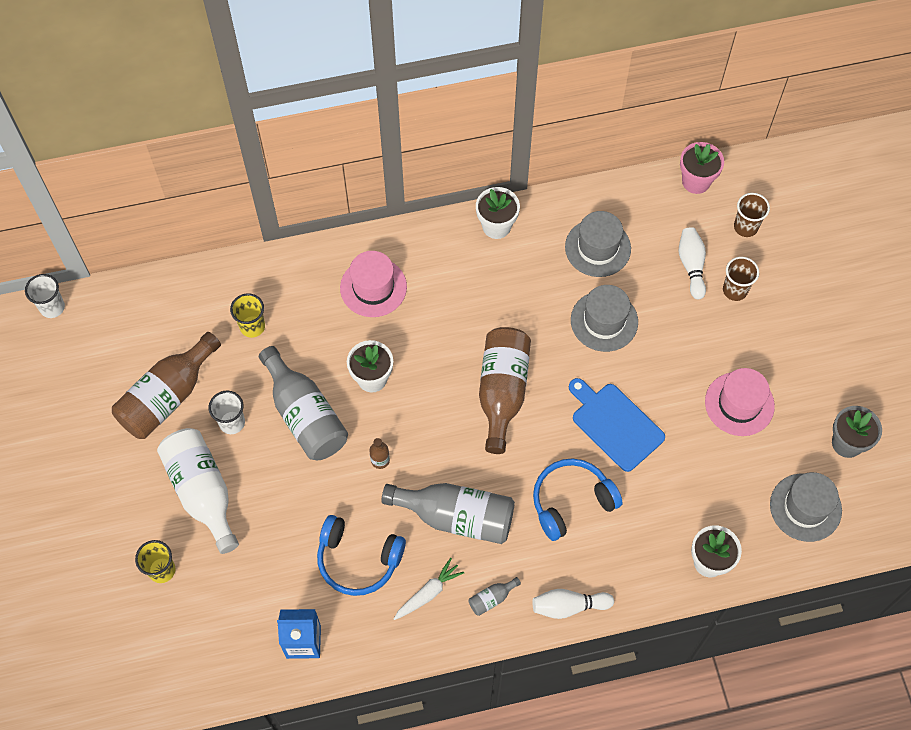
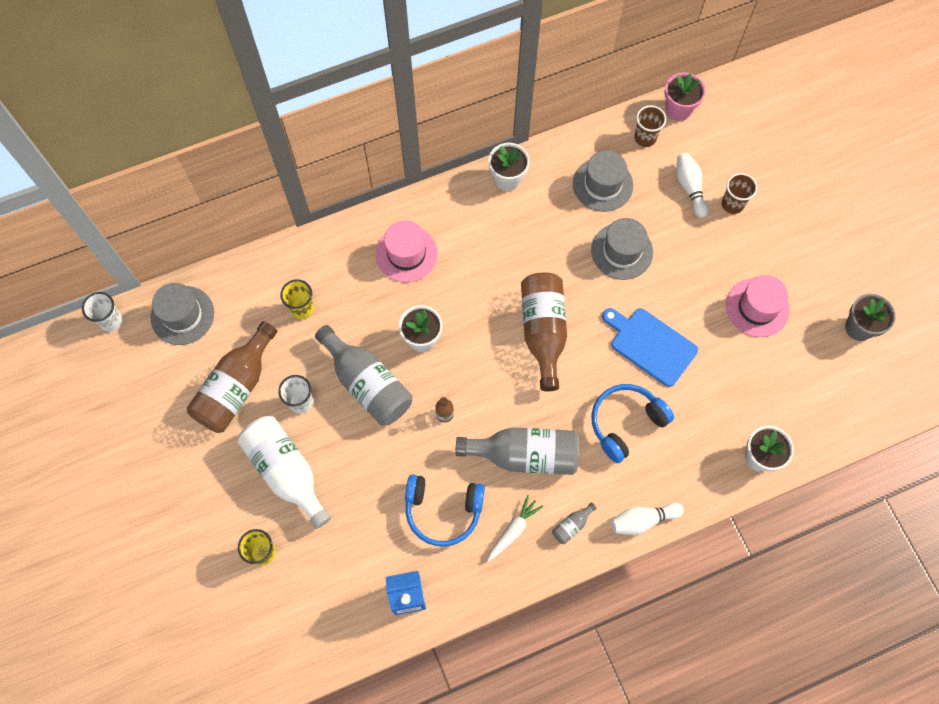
camera: 10 degrees left, 5 degrees up
brown cup [734,193,770,237] -> brown cup moved to [634,105,666,147]
grey hat [770,472,842,542] -> grey hat moved to [150,283,214,345]

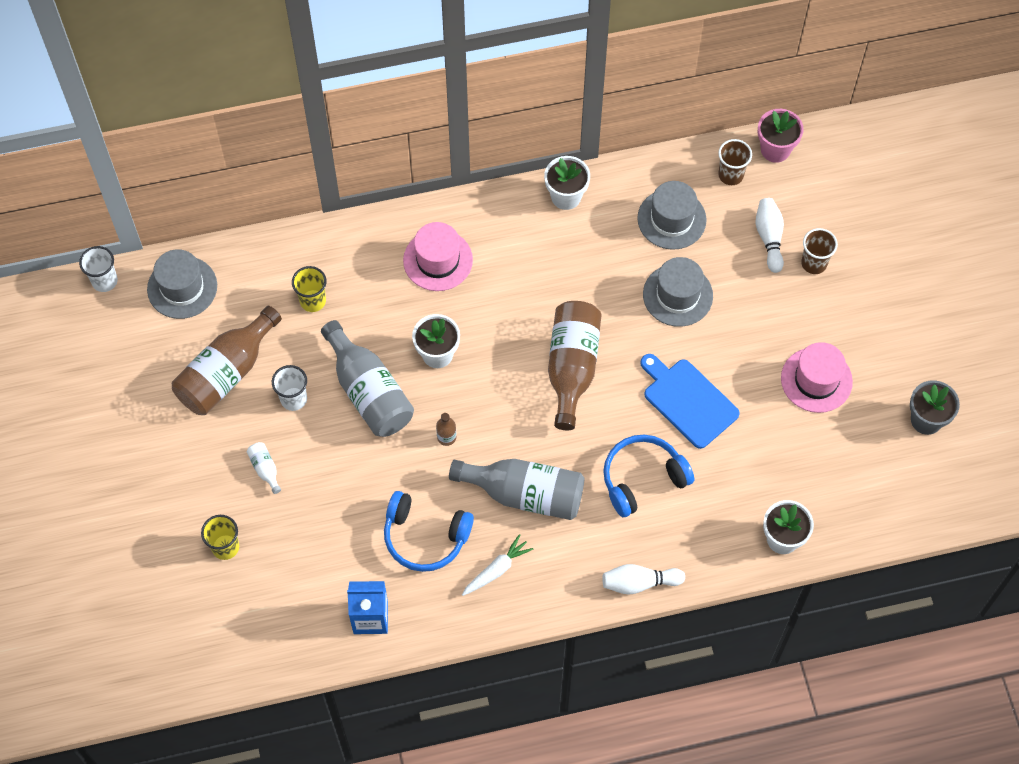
camera: 10 degrees right, 5 degrees down
white bottle [238,416,331,529] -> white bottle [247,442,281,494], size x0.41
grey bottle [552,502,596,544] -> none

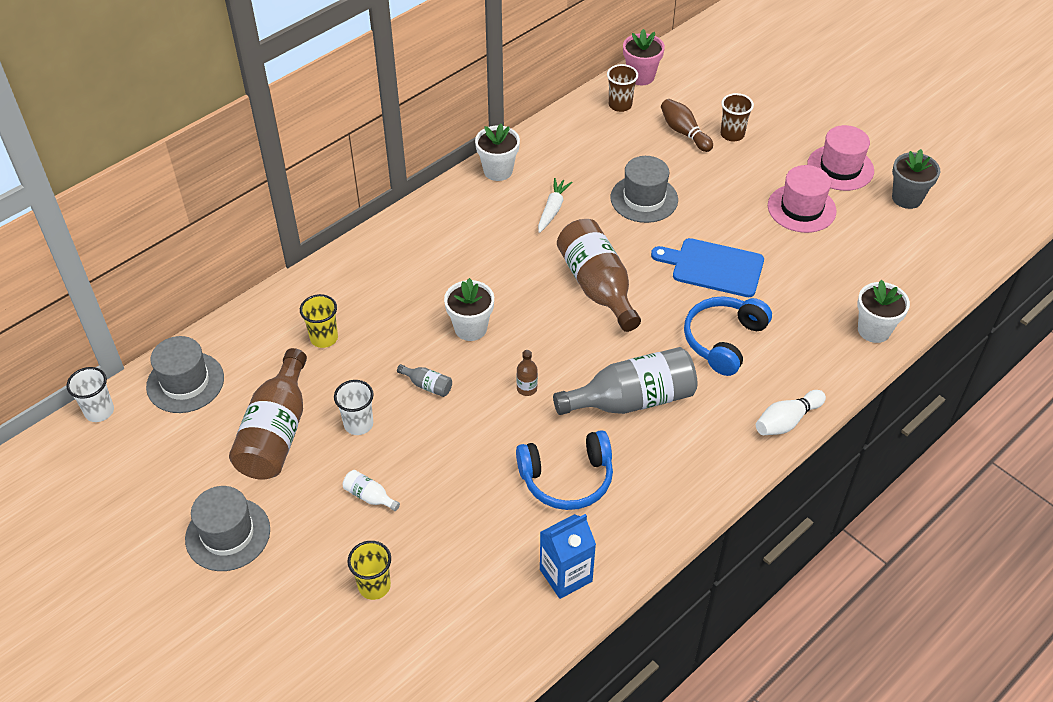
camera: 30 degrees left, 15 degrees down
grey bottle [321,320,414,437] -> grey bottle [397,364,452,397], size x0.41
pink hat [403,222,473,291] -> pink hat moved to [807,125,874,191]
white carrot [462,534,533,596] -> white carrot moved to [538,178,573,233]
grey hat [637,181,707,250] -> grey hat moved to [185,486,270,571]
white bowling pin [756,198,784,273] -> brown bowling pin [661,99,713,152]

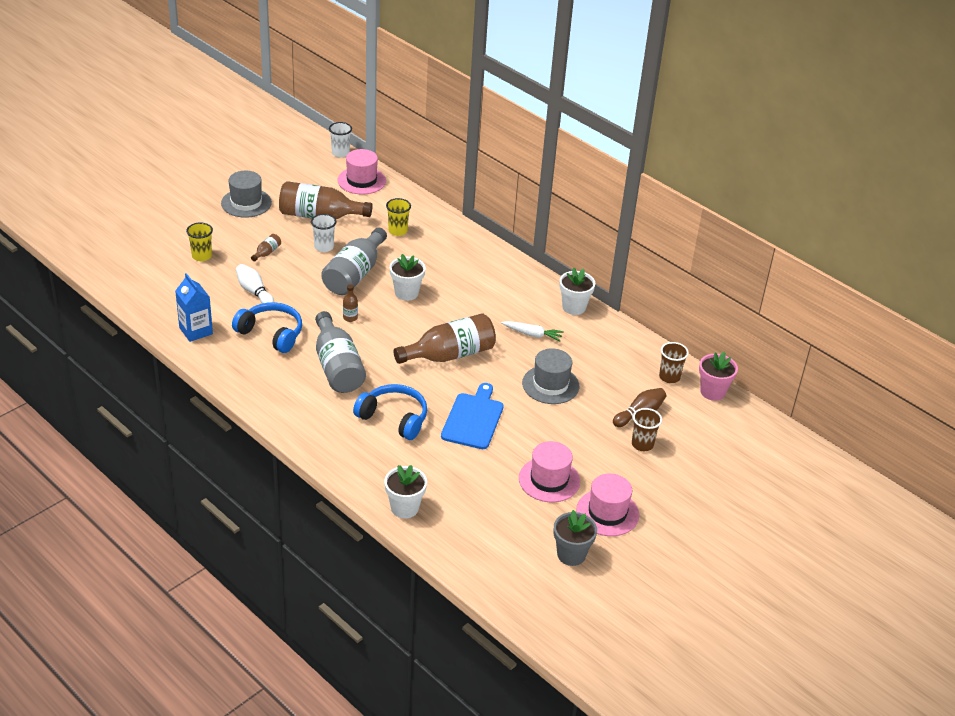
camera: 85 degrees right, 10 degrees down
grey hat [146,336,224,413] -> pink hat [337,149,386,195]
white bottle [343,470,400,511] -> brown bottle [251,234,281,261]
grey bottle [397,364,452,397] -> grey bottle [321,228,387,295], size x2.43
blue headphones [516,430,613,510] -> blue headphones turned 135 degrees clockwise [232,302,302,353]
white bowling pin [756,390,826,435] -> white bowling pin moved to [236,264,274,304]

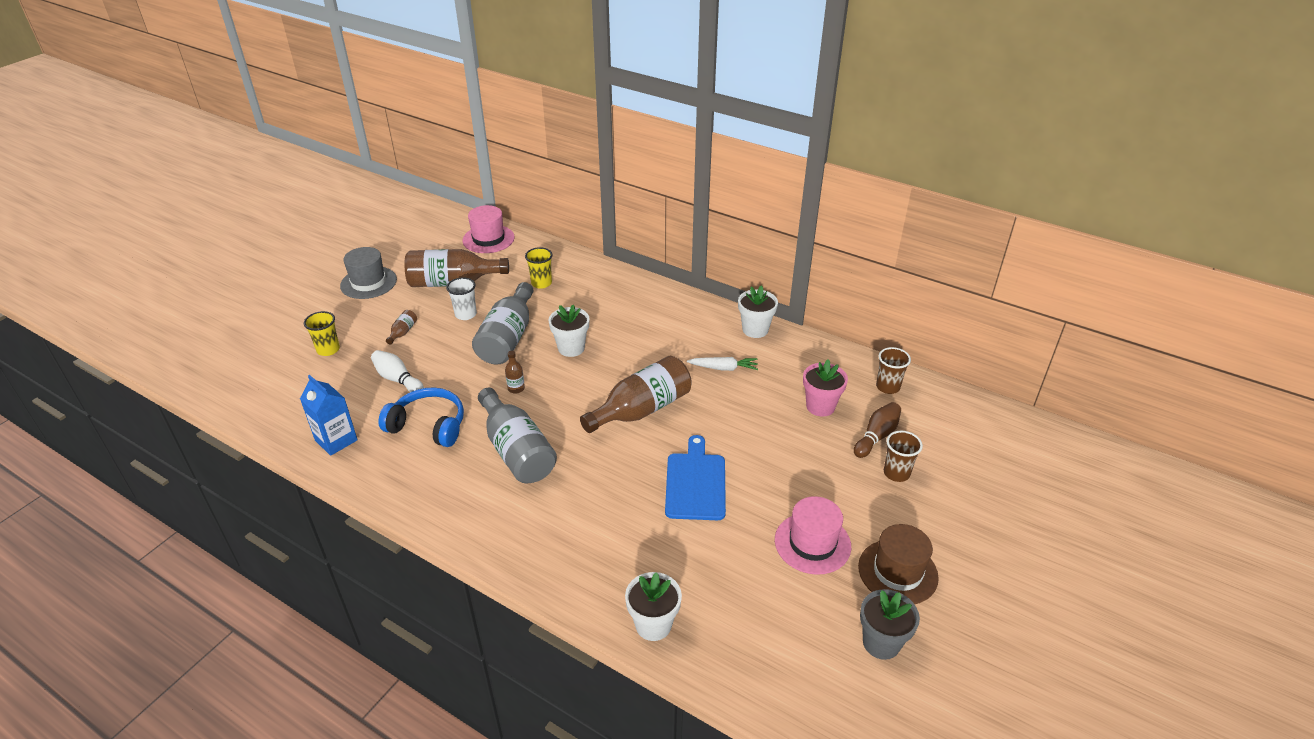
camera: 10 degrees left, 0 degrees up
white cup [329,122,352,157] -> none
blue headphones [353,384,427,440] -> none
grey hat [522,348,579,404] -> none
pink hat [576,474,639,536] -> brown hat [858,524,939,604]
pink flower pot [699,352,738,401] -> pink flower pot moved to [803,359,848,417]

